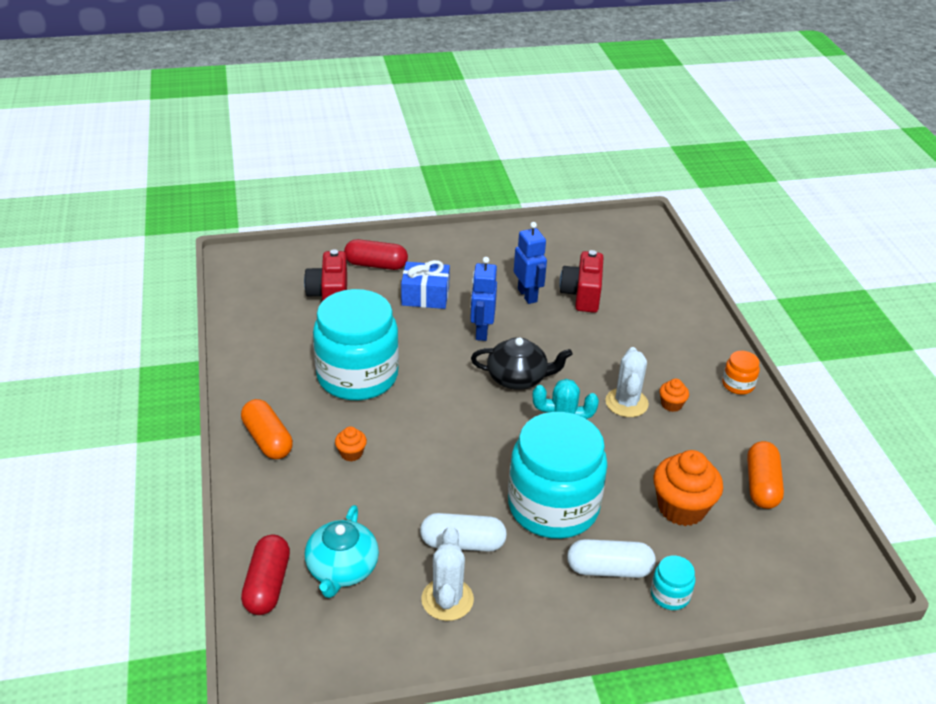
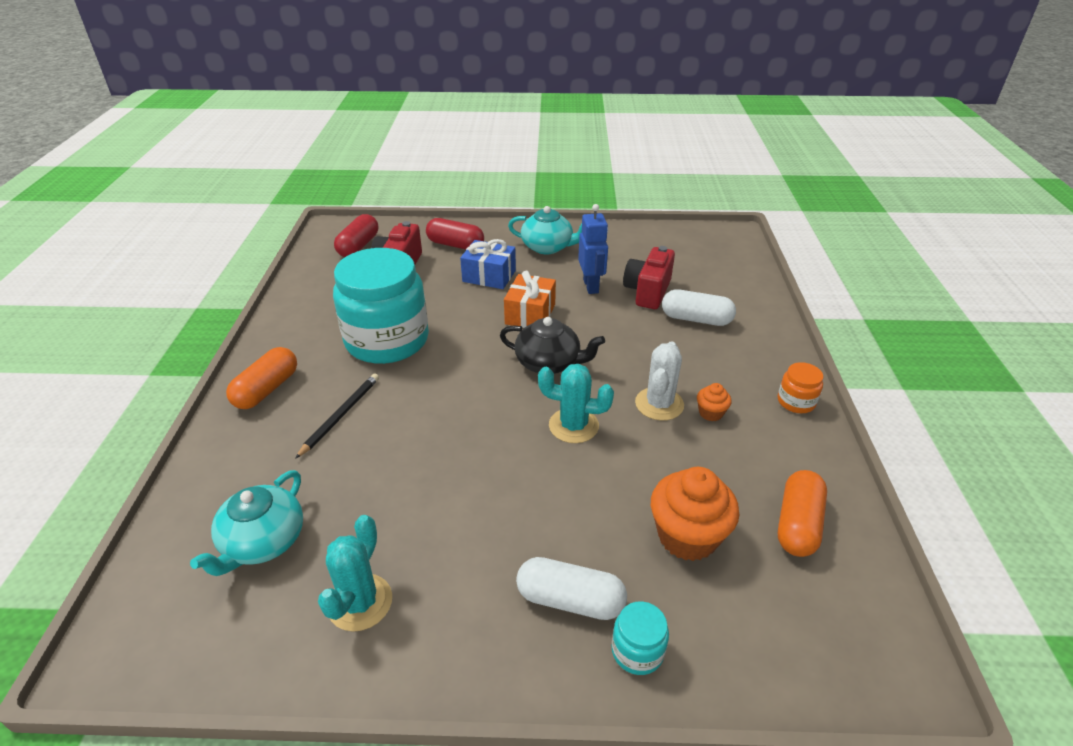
camera: 15 degrees right, 0 degrees up
orange capsule [241,399,293,459] -> orange capsule turned 45 degrees clockwise [226,347,297,409]
red capsule [241,535,290,615] -> red capsule moved to [334,214,378,257]
orange cupcake [335,426,367,461] -> black pencil [295,374,379,459]
white capsule [420,513,507,552] -> white capsule moved to [662,289,736,326]
white cactus [421,526,474,621] -> turquoise cactus [318,515,392,632]
blue robot [470,257,497,341] -> orange gift [504,271,556,328]
turquoise jar [508,412,608,539] -> none
none -> turquoise teapot [508,206,582,254]

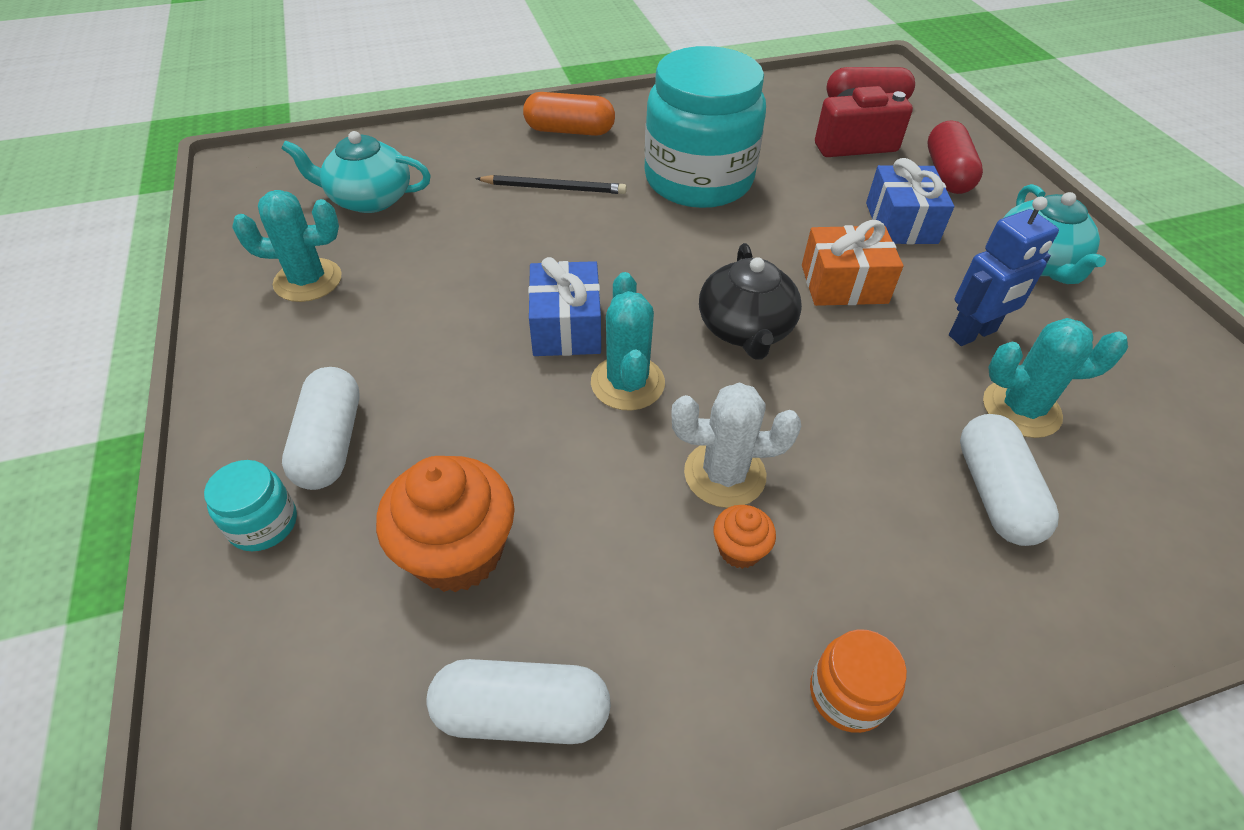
camera: 70 degrees right, 10 degrees up
red camera [623,246,675,309] -> turquoise cactus [983,318,1128,438]
orange capsule [778,470,827,557] -> white capsule [426,659,611,744]
none -> blue gift [528,257,601,356]

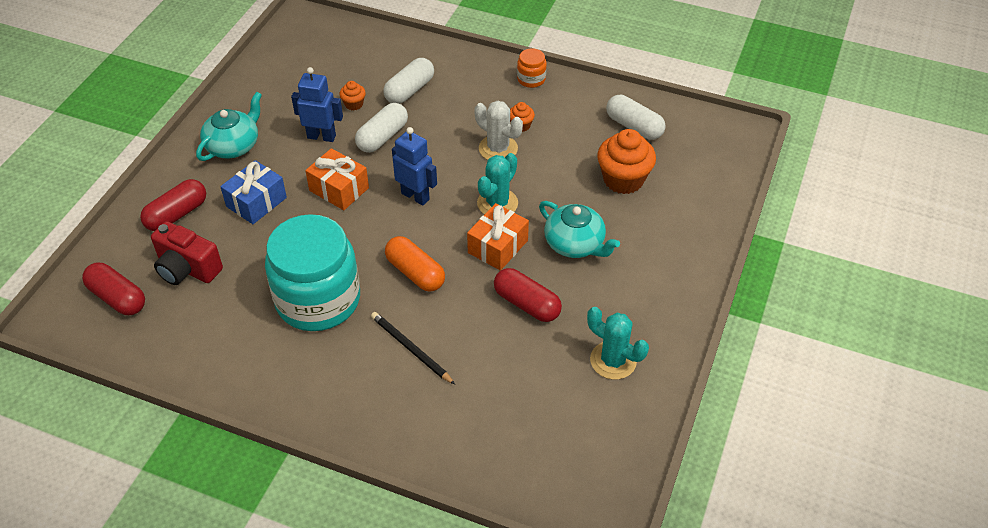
camera: 140 degrees left, 0 degrees up
turquoise jar [204,460,297,551] -> none
turquoise teapot [281,131,431,213] -> turquoise teapot moved to [539,201,620,258]
white capsule [282,367,359,490] -> white capsule moved to [355,103,408,153]
orange capsule [523,92,615,136] -> orange capsule moved to [385,236,445,292]
blue gift [528,257,601,356] -> orange gift [467,203,529,271]
black teapot [699,243,802,359] -> blue robot [392,127,437,206]
turquoise cactus [983,318,1128,438] -> orange cupcake [340,81,366,110]
none -> red capsule [494,268,562,322]

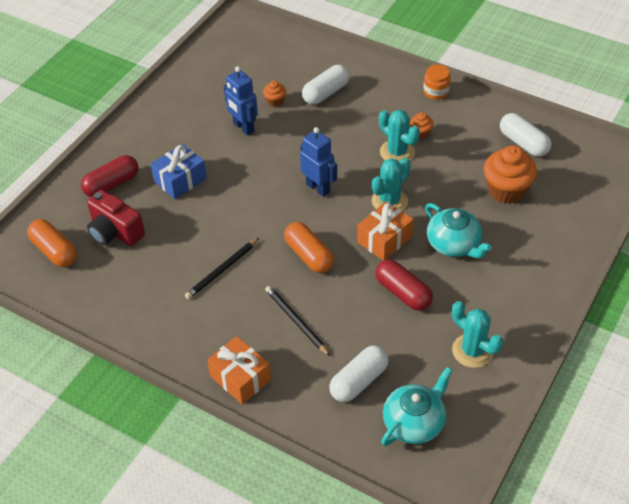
camera: 10 degrees right, 0 degrees up
red capsule [82,263,145,315] -> orange capsule [27,219,77,267]
turquoise teapot [196,92,262,161] -> turquoise teapot moved to [381,367,453,446]
turquoise jar [265,214,360,331] -> black pencil [185,238,259,299]
blue robot [291,67,343,142] -> blue robot turned 150 degrees counterclockwise [224,66,258,136]
orange gift [305,148,369,210] -> orange gift moved to [207,336,271,404]
white capsule [355,103,408,153] -> white capsule moved to [329,345,389,402]
white cactus [475,101,523,160] -> turquoise cactus [379,110,420,162]

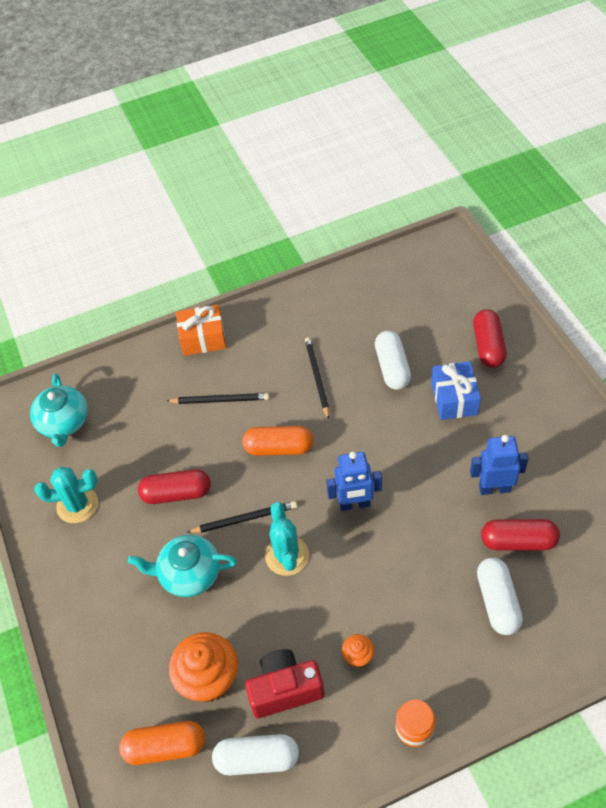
camera: 130 degrees right, 5 degrees up
orange capsule [27,219,77,267] -> orange capsule moved to [119,721,205,765]
red camera [87,190,145,246] -> red camera moved to [245,649,325,718]
orange cupcake [263,81,286,107] -> red capsule [481,519,560,551]
white capsule [329,345,389,402] -> white capsule moved to [375,331,411,390]
orange gift [357,201,414,261] -> black pencil [186,501,297,533]
turquoise cactus [379,110,420,162] -> none

